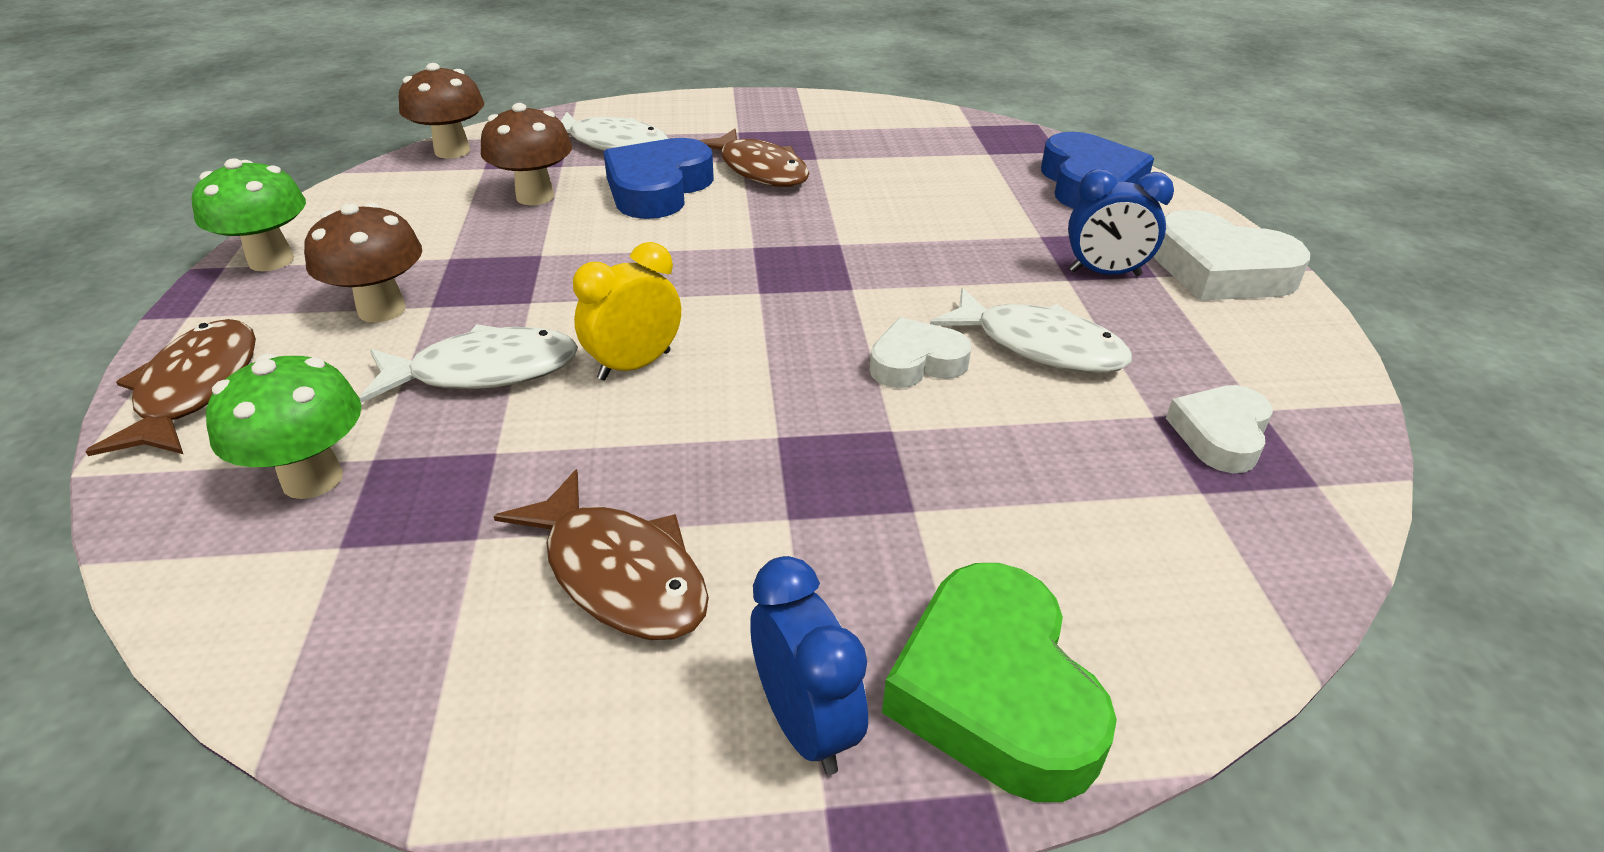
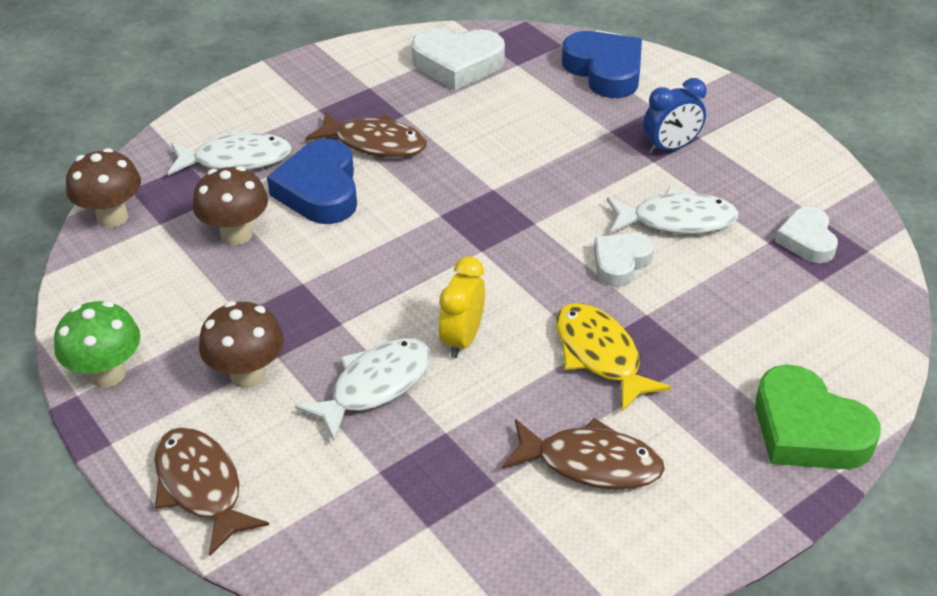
camera: 30 degrees left, 5 degrees up
green mushroom [206,353,361,499] -> none
blue clock [750,556,868,775] -> none
white heart [1154,210,1310,301] -> white heart moved to [411,28,505,90]
none -> yellow fish [556,303,672,412]

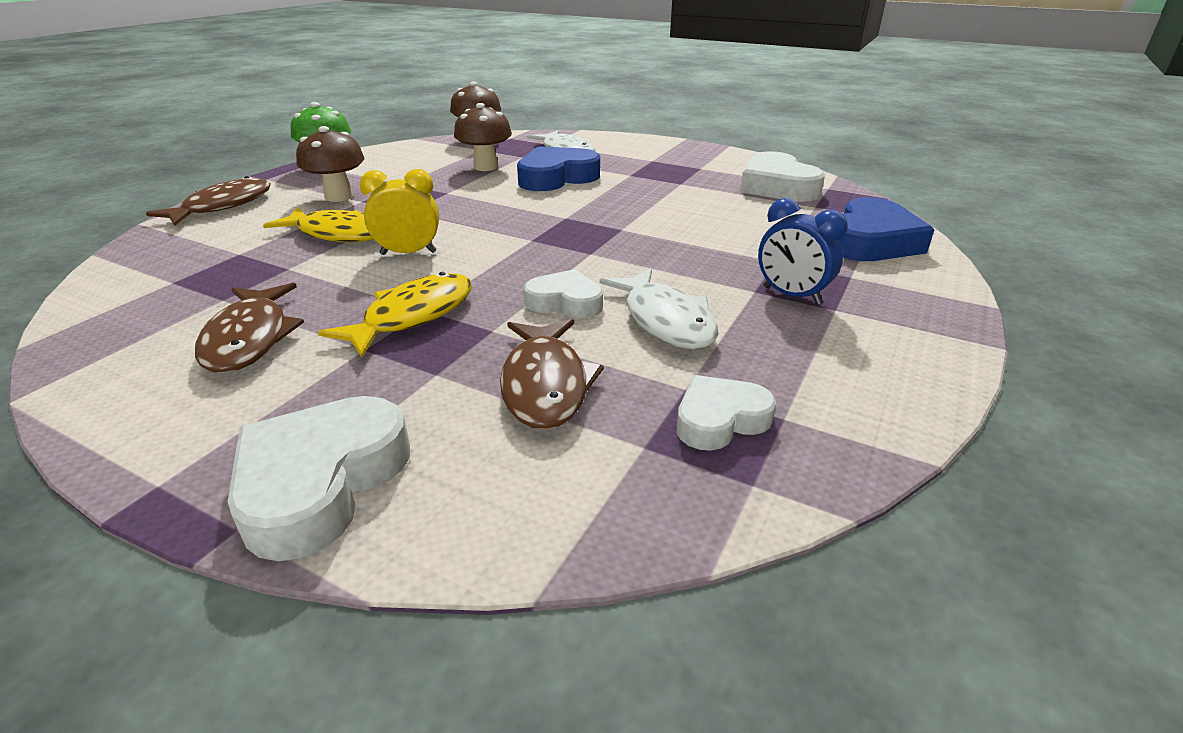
camera: 65 degrees right, 10 degrees down
white fish [295,338,431,441] -> yellow fish [263,207,374,242]
brown fish [305,111,427,158] -> brown fish moved to [500,319,604,430]
green heart [755,364,881,469] -> white heart [228,396,410,561]

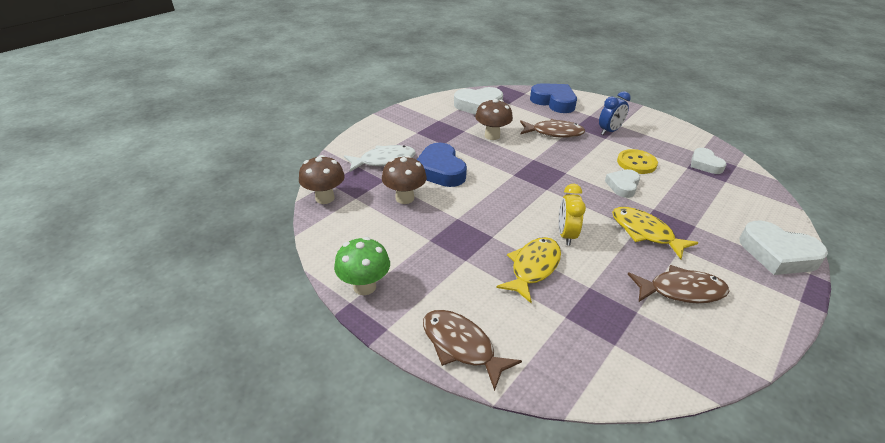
camera: 80 degrees left, 5 degrees up
brown mushroom [296,126,364,202] -> brown mushroom moved to [475,99,513,140]
brown fish [500,319,604,430] -> brown fish moved to [520,119,586,138]
white fish [599,268,719,349] -> yellow button [617,149,658,174]

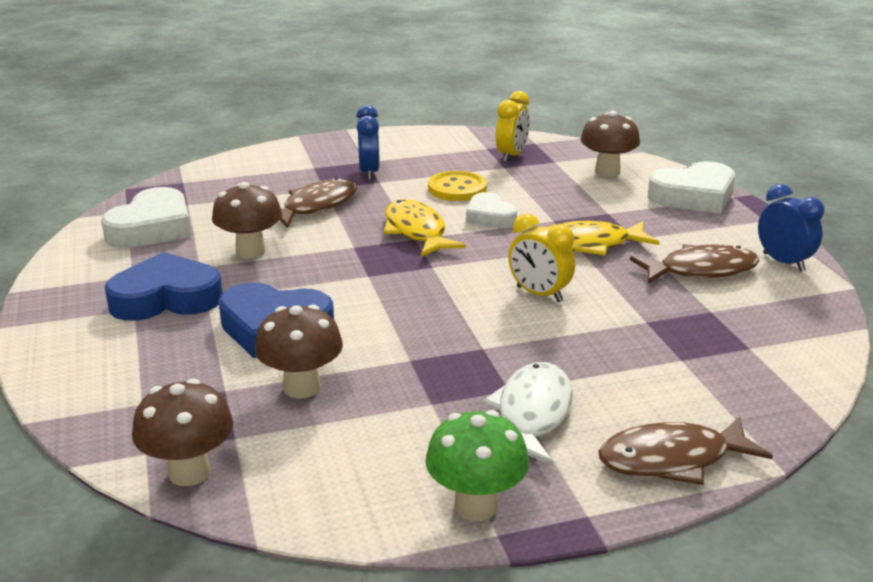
camera: 55 degrees left, 10 degrees down
white fish [344,145,416,172] -> white fish moved to [483,362,573,466]
yellow fish [496,237,561,303] -> yellow fish moved to [384,200,466,257]
blue heart [530,83,577,113] -> blue heart moved to [105,252,223,321]
brown fish [628,265,730,303] -> brown fish turned 45 degrees clockwise [630,244,760,283]
white heart [691,148,727,174] -> yellow clock [496,91,530,162]
none -> brown mushroom [581,111,640,177]
none -> blue clock [758,184,824,272]

